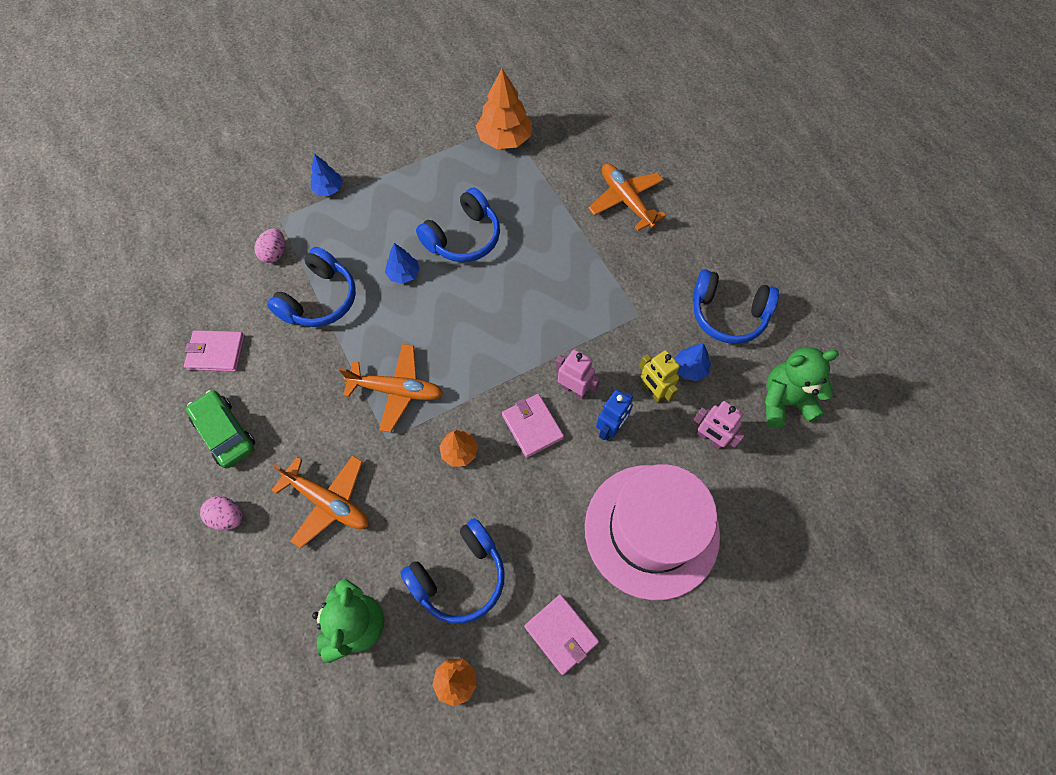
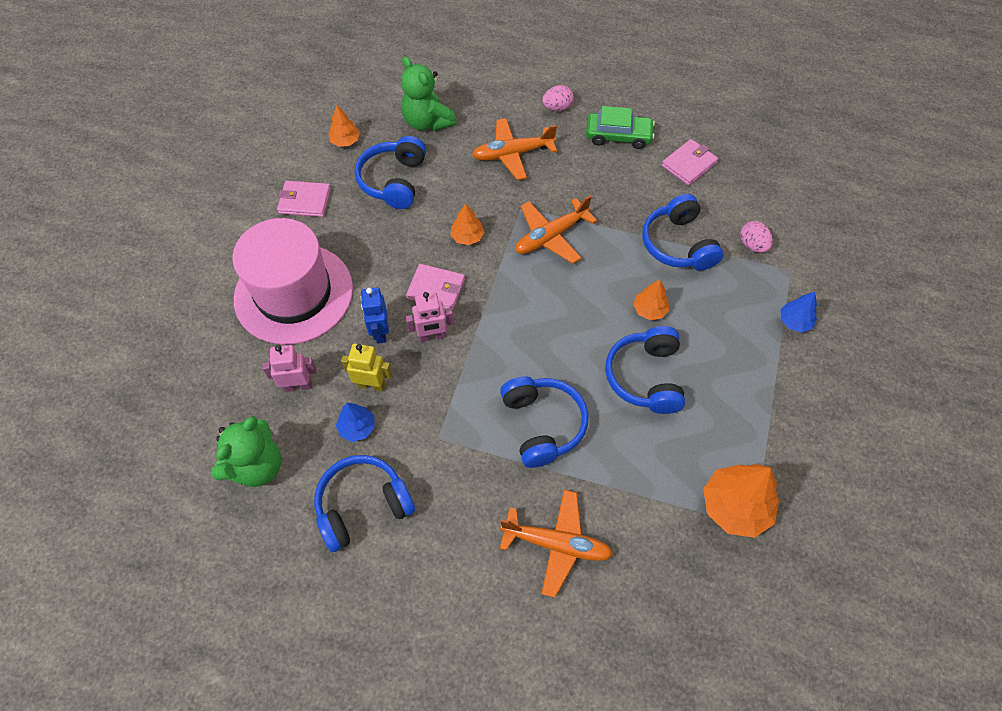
camera: 135 degrees right, 5 degrees down
blue tree [385,243,419,284] -> orange tree [633,280,669,320]
none -> blue headphones [500,376,589,468]

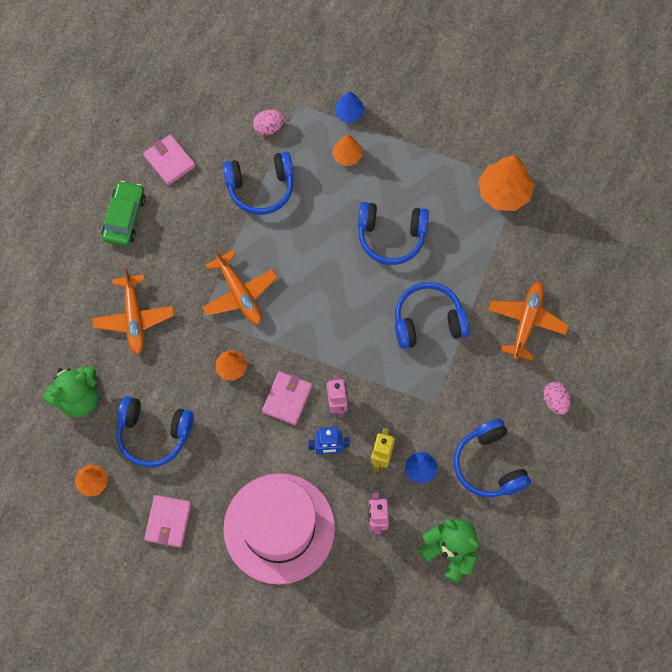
camera: 85 degrees left, 10 degrees up
pink egg [542,85,574,111] -> pink egg moved to [543,382,571,415]
orange tree [633,280,669,320] -> orange tree moved to [332,135,363,166]

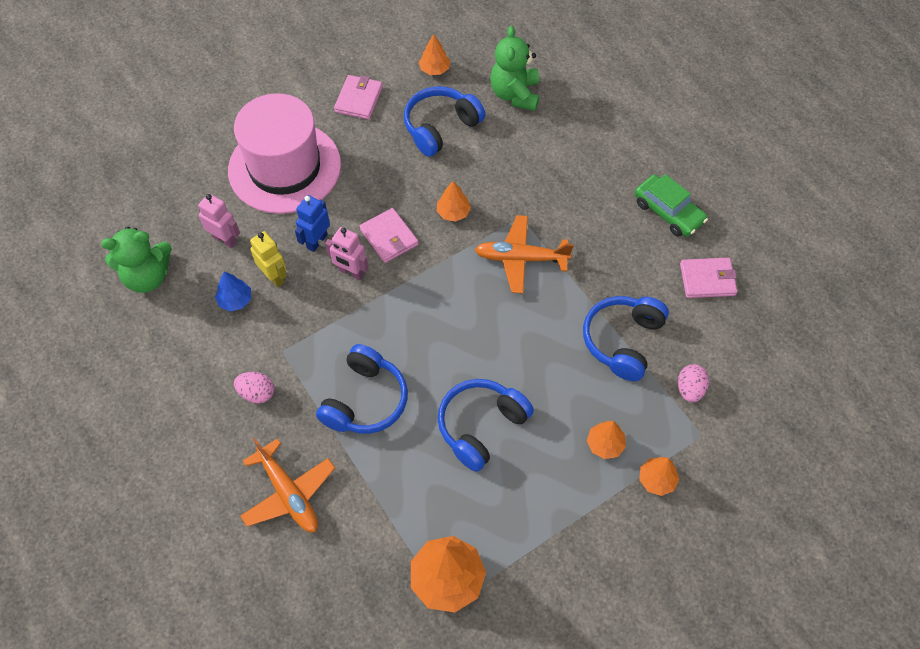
camera: 125 degrees right, 10 degrees down
orange plane [92,268,174,355] -> none
pink wallet [144,495,191,548] -> pink wallet turned 60 degrees clockwise [334,75,383,120]
blue tree [335,91,365,123] -> orange tree [639,457,680,496]
blue headphones [454,419,531,497] -> none
pink egg [543,382,571,415] -> pink egg moved to [234,372,274,404]

